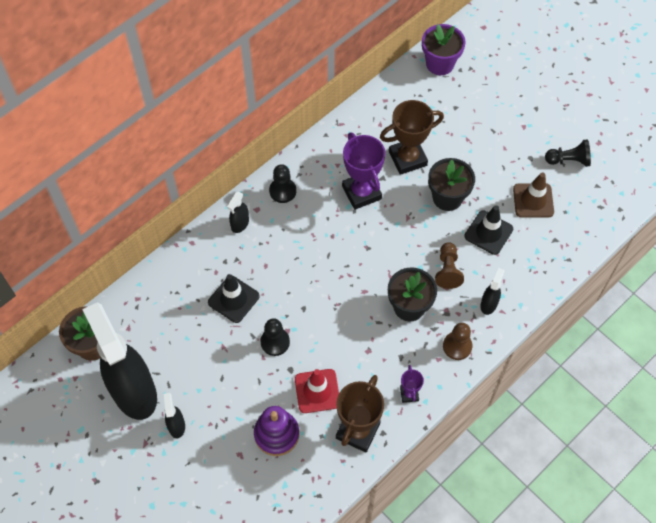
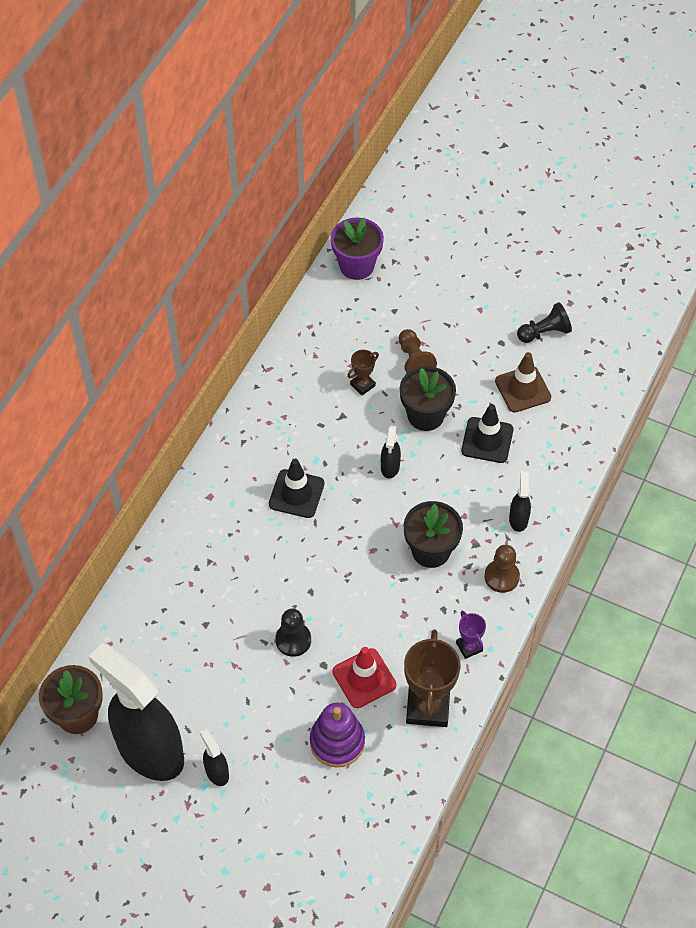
camera: 20 degrees left, 5 degrees down
black traffic cone [208,274,260,323] -> black traffic cone moved to [269,459,324,518]
black spray bottle [227,192,249,233] -> black spray bottle moved to [381,425,401,479]
black pawn [269,164,296,203] -> none
purple trophy [342,132,385,210] -> none
brown trophy [380,100,444,175] -> brown trophy [347,350,379,395], size x0.50
brown pawn [435,242,464,289] -> brown pawn moved to [399,329,437,373]

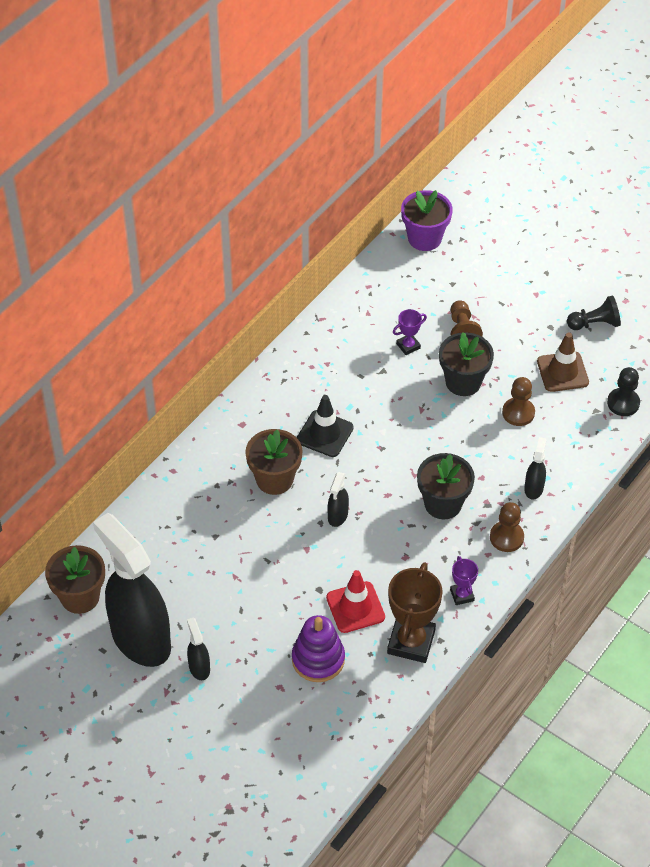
camera: 10 degrees right, 5 degrees down
black pawn [275,609,311,657] -> black pawn moved to [607,367,640,416]
brown trophy [347,350,379,395] -> purple trophy [393,309,427,355]
black spray bottle [381,425,401,479] -> black spray bottle moved to [327,472,349,527]
black traffic cone [461,404,513,463] -> brown pawn [502,377,535,426]
none -> brown flower pot [245,429,303,495]

